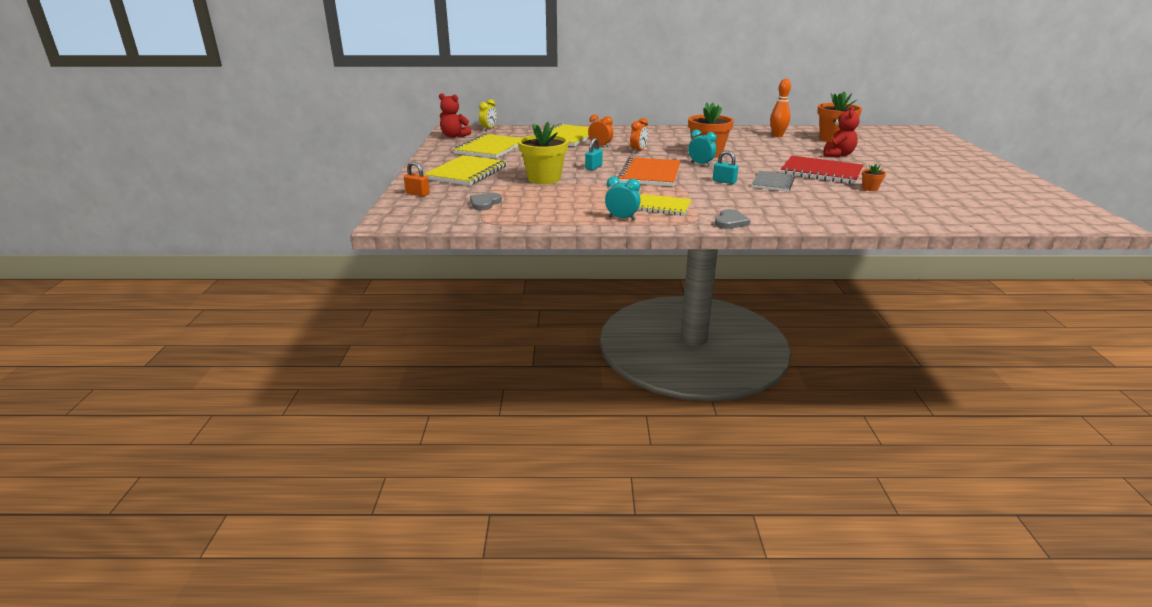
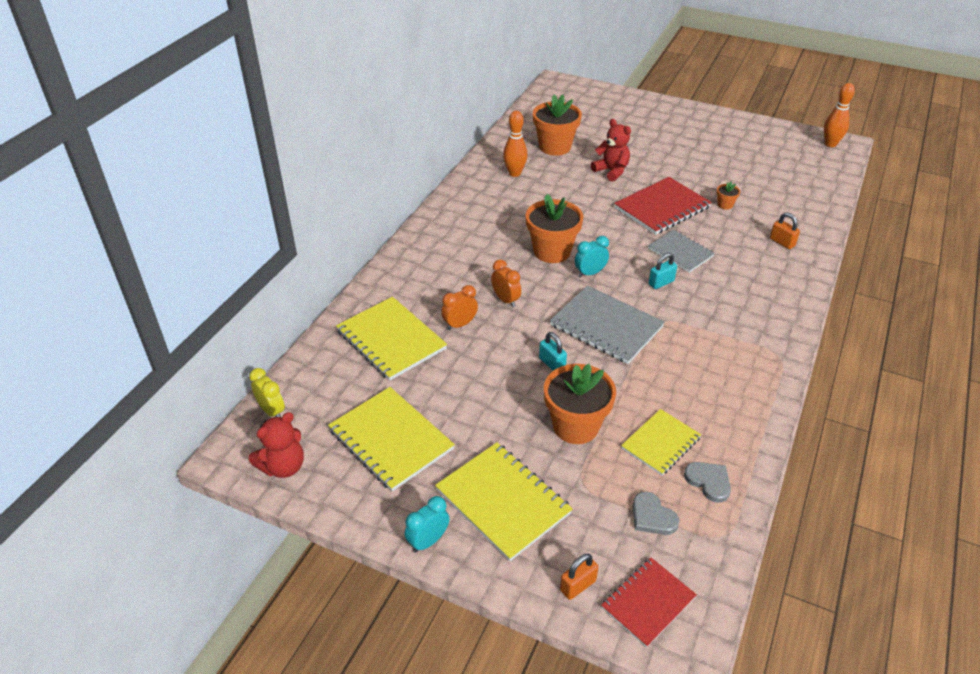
camera: 65 degrees left, 15 degrees up
yellow flower pot [518,122,569,184] -> orange flower pot [544,364,616,444]
turquoise clock [605,177,641,220] -> turquoise clock moved to [405,496,450,553]
orange notebook [617,157,681,186] -> grey notebook [550,285,665,364]
yellow notebook [638,194,692,216] -> yellow notebook moved to [621,409,701,475]
grey heart [715,209,750,229] -> grey heart moved to [684,462,731,503]
none -> red notebook [601,558,697,648]
none -> orange padlock [770,212,800,249]
none -> orange bowling pin [824,83,855,147]

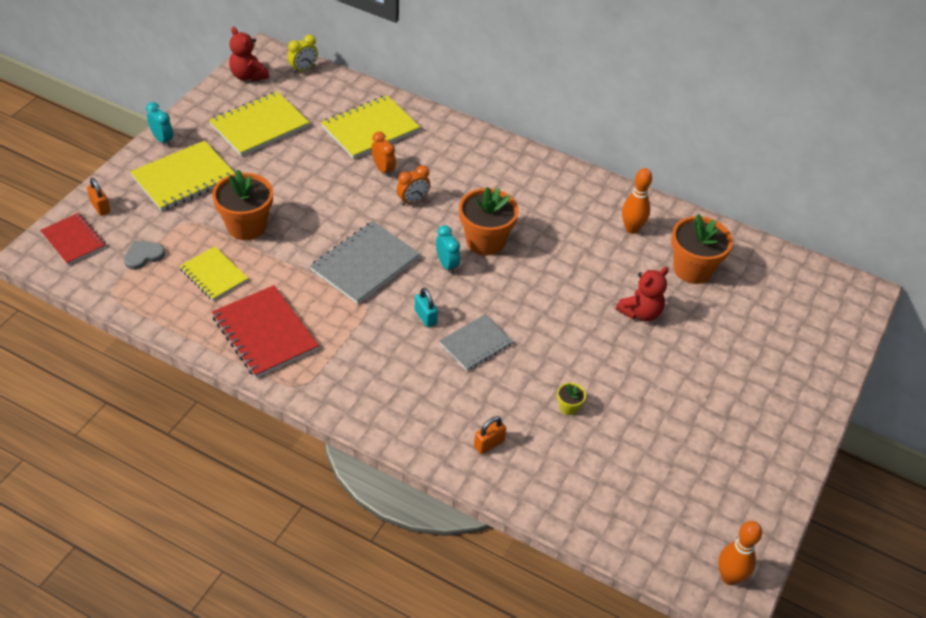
camera: 90 degrees right, 5 degrees up
turquoise padlock [539,332,567,371] -> none
red notebook [614,177,712,235] -> red notebook moved to [212,285,319,378]
grey heart [684,462,731,503] -> none
orange flower pot [717,182,740,210] -> yellow flower pot [557,383,586,415]

